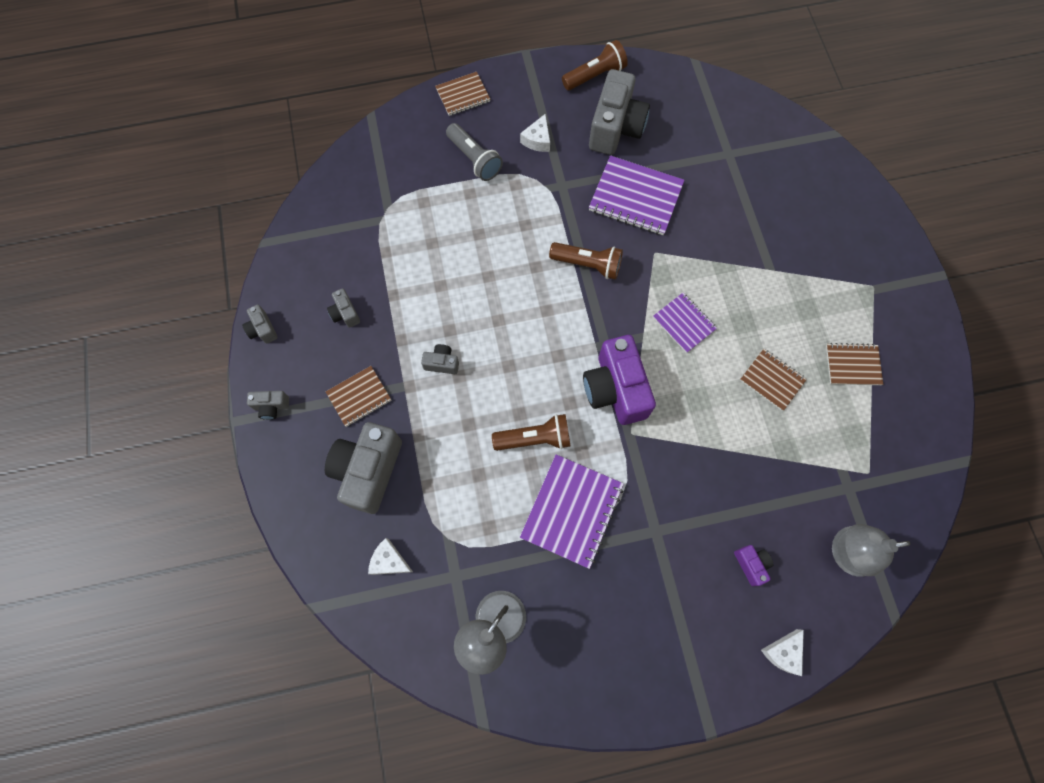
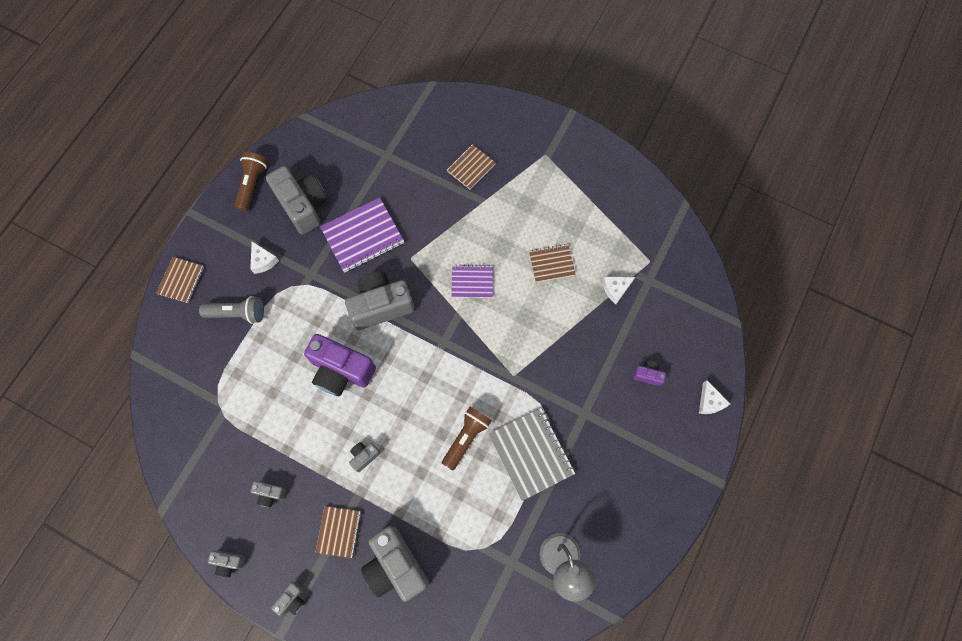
camera: 50 degrees left, 0 degrees up
white cheese [368,538,413,575] -> white cheese moved to [603,277,635,304]
purple notebook [520,454,624,569] -> grey notebook [488,408,575,501]
brown flashlight [549,242,623,280] -> grey camera [345,272,414,330]
purple camera [583,335,656,425] -> purple camera moved to [304,334,376,396]
brown notebook [826,343,883,385] -> brown notebook moved to [447,144,496,190]
grey lamp [832,524,911,577] -> none

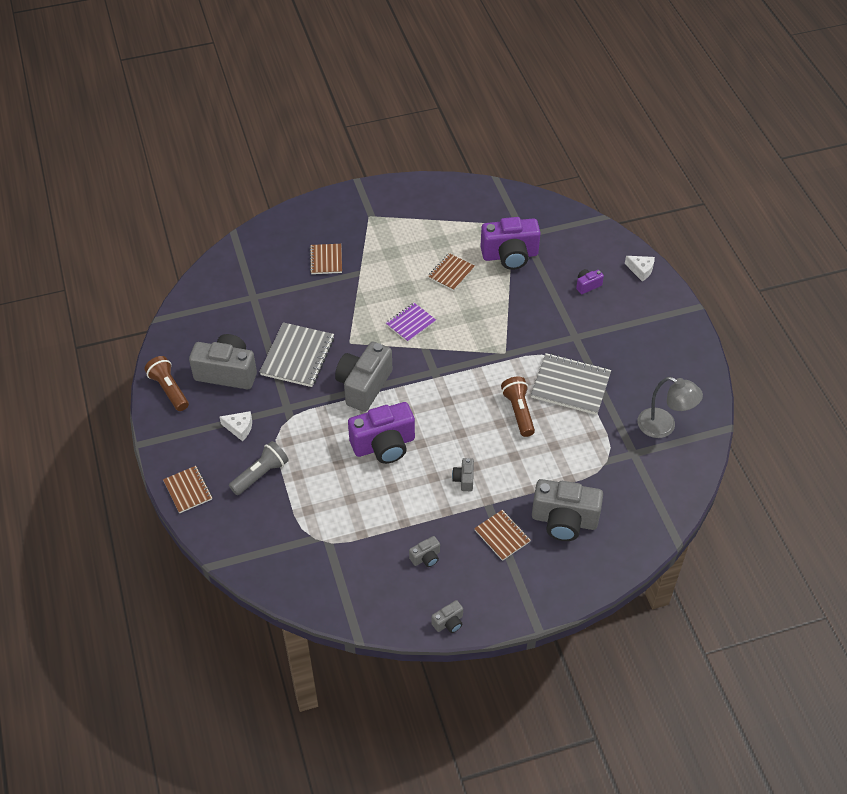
camera: 45 degrees left, 20 degrees down
grey camera [271,582,305,616] -> none
purple notebook [320,198,404,272] -> grey notebook [260,322,334,387]
white cheese [603,277,635,304] -> purple camera [480,217,541,270]

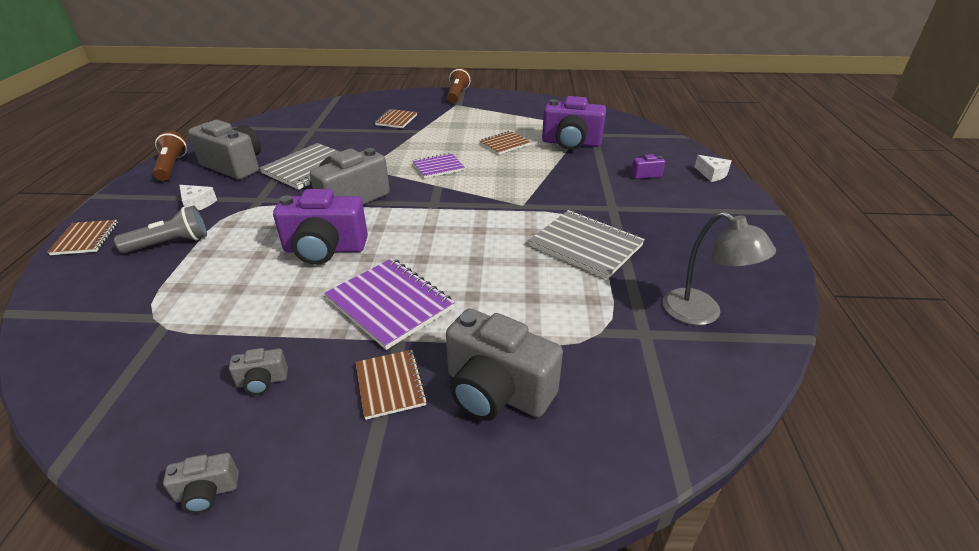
camera: 20 degrees right, 15 degrees down
grey camera [452,458,474,491] -> purple notebook [324,258,455,350]
brown flashlight [501,377,535,437] -> brown flashlight moved to [447,68,471,103]

